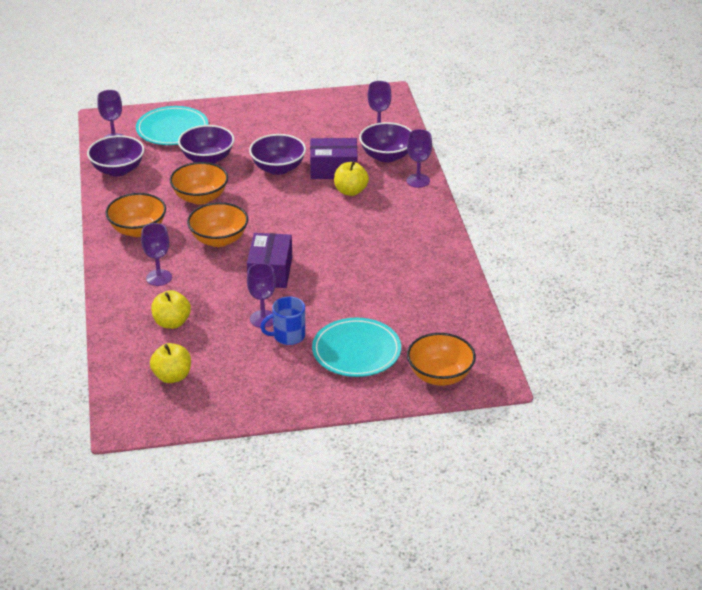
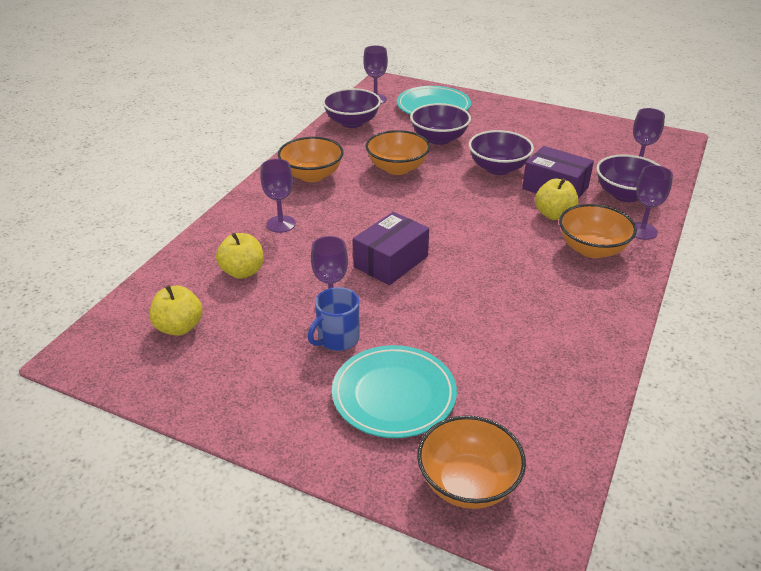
camera: 35 degrees right, 0 degrees up
orange bowl [187,202,248,247] -> orange bowl moved to [559,204,637,258]
blue mug [260,297,305,345] -> blue mug turned 60 degrees counterclockwise [308,287,359,351]

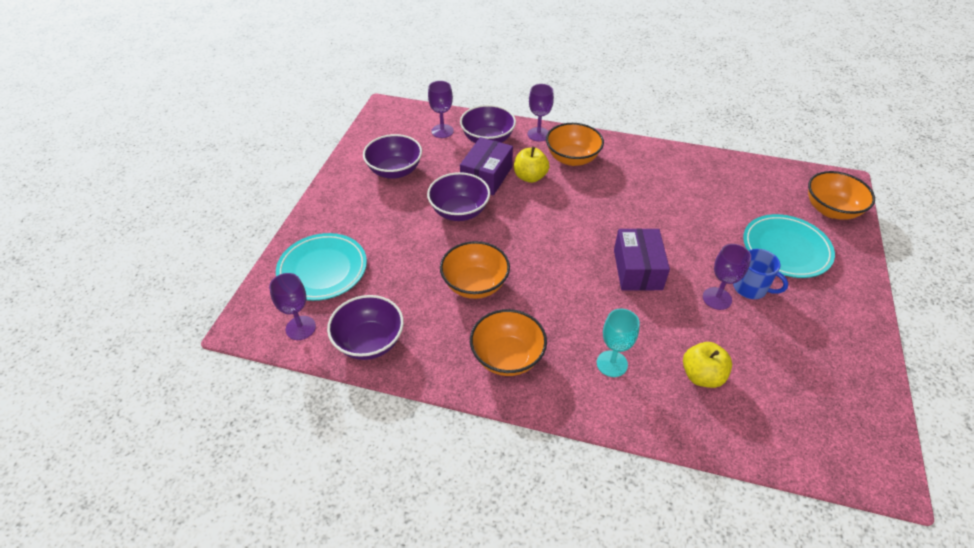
camera: 100 degrees left, 10 degrees up
yellow apple [149,285,203,336] -> none
purple goblet [260,159,296,233] -> turquoise goblet [597,309,640,377]
purple box [353,212,429,285] -> purple box turned 60 degrees clockwise [614,228,670,291]
purple bowl [410,103,471,145] -> purple bowl moved to [363,134,422,179]

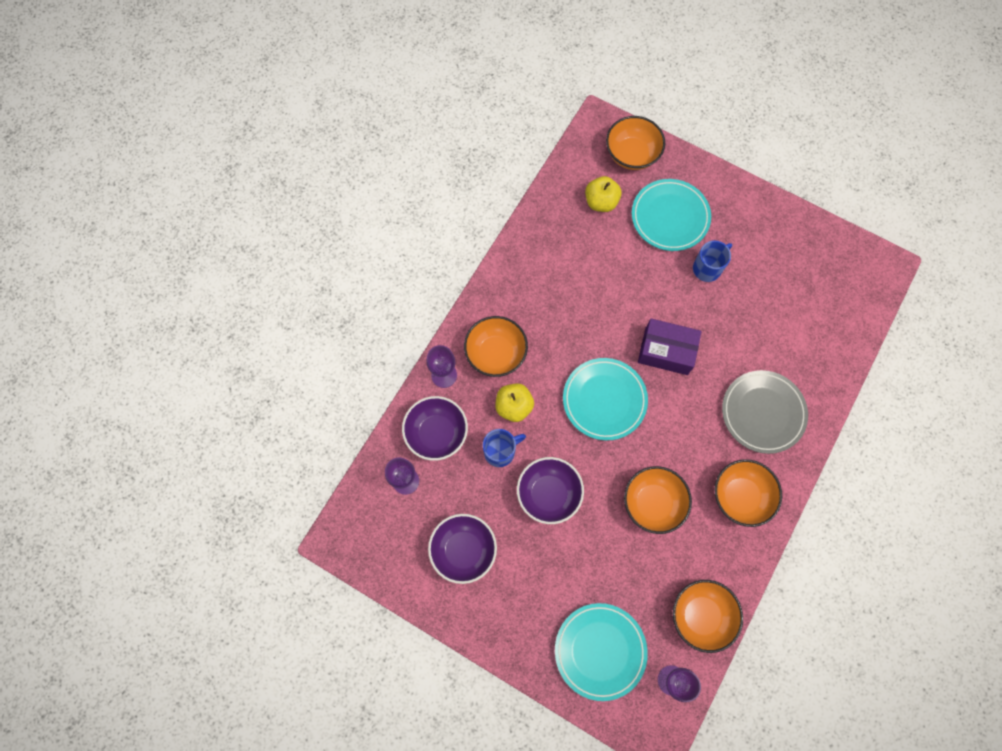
camera: 75 degrees left, 25 degrees up
purple bowl [327,295,404,360] -> orange bowl [673,580,743,653]
purple box [460,137,513,195] -> blue mug [483,429,526,467]
turquoise goblet [597,309,640,377] -> grey plate [722,370,808,454]
yellow apple [683,342,732,388] -> yellow apple moved to [585,176,621,212]
purple goblet [703,244,751,310] -> none
none -> turquoise plate [563,358,648,441]

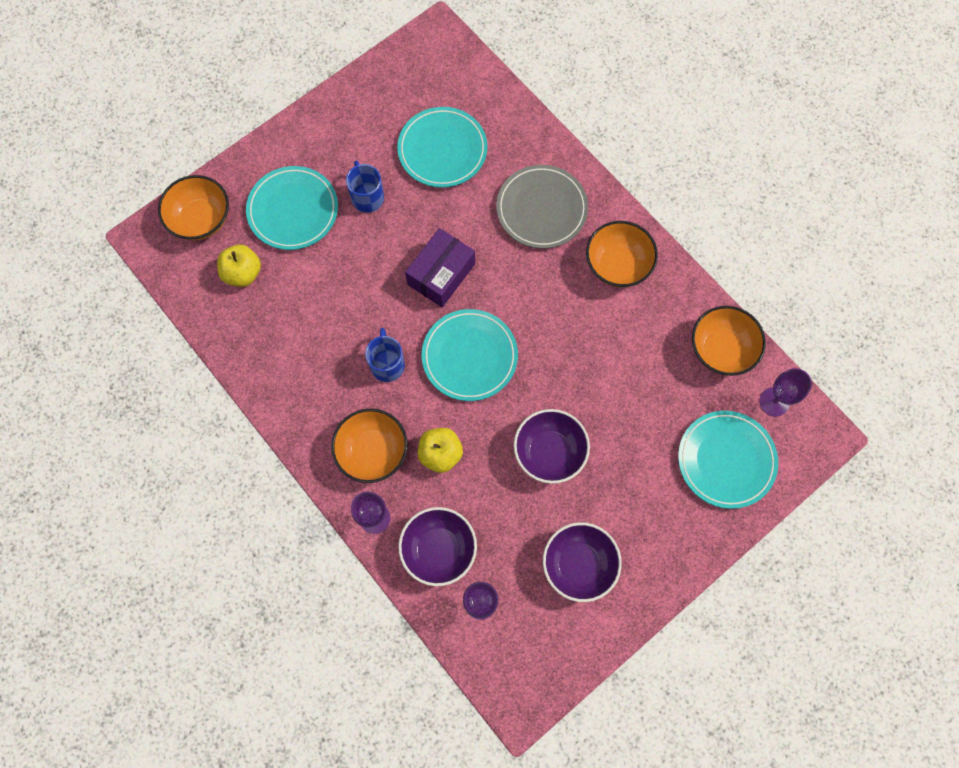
camera: 70 degrees left, 0 degrees up
blue mug [483,429,526,467] -> blue mug moved to [365,328,405,382]
orange bowl [624,466,692,534] -> none
none -> turquoise plate [397,107,488,188]

